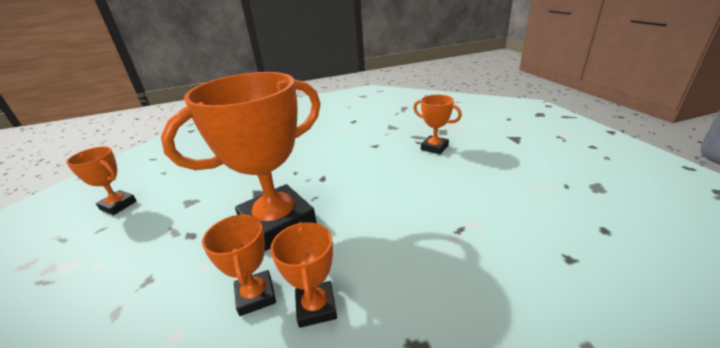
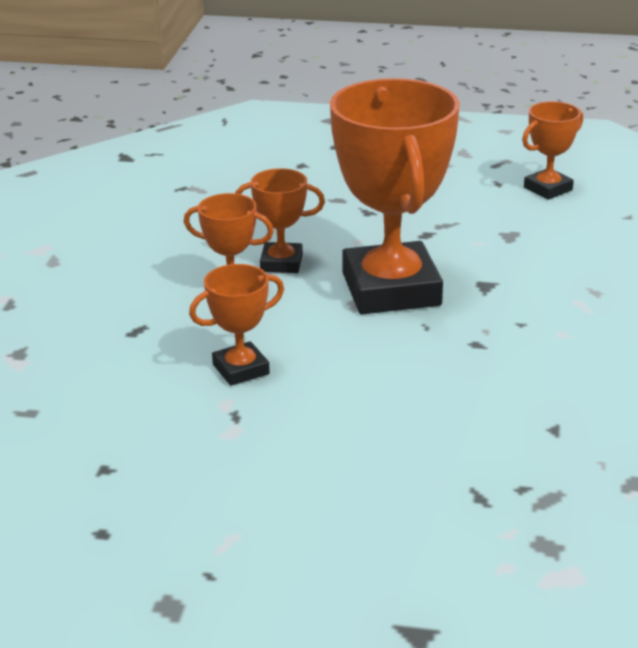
camera: 115 degrees right, 0 degrees up
orange trophy [413,95,462,154] -> orange trophy moved to [189,264,284,386]

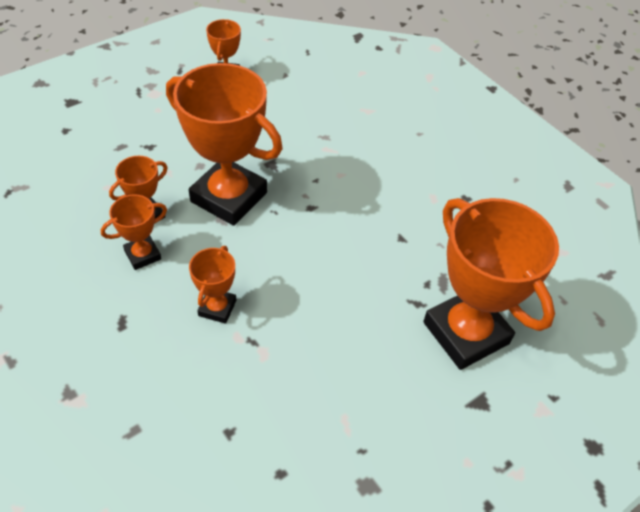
camera: 50 degrees left, 20 degrees up
none -> orange trophy [423,198,559,370]

